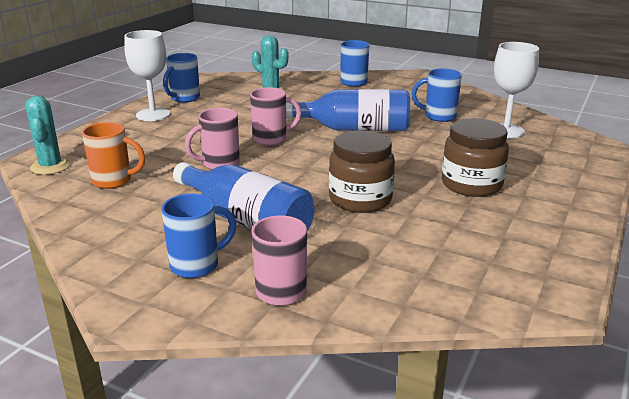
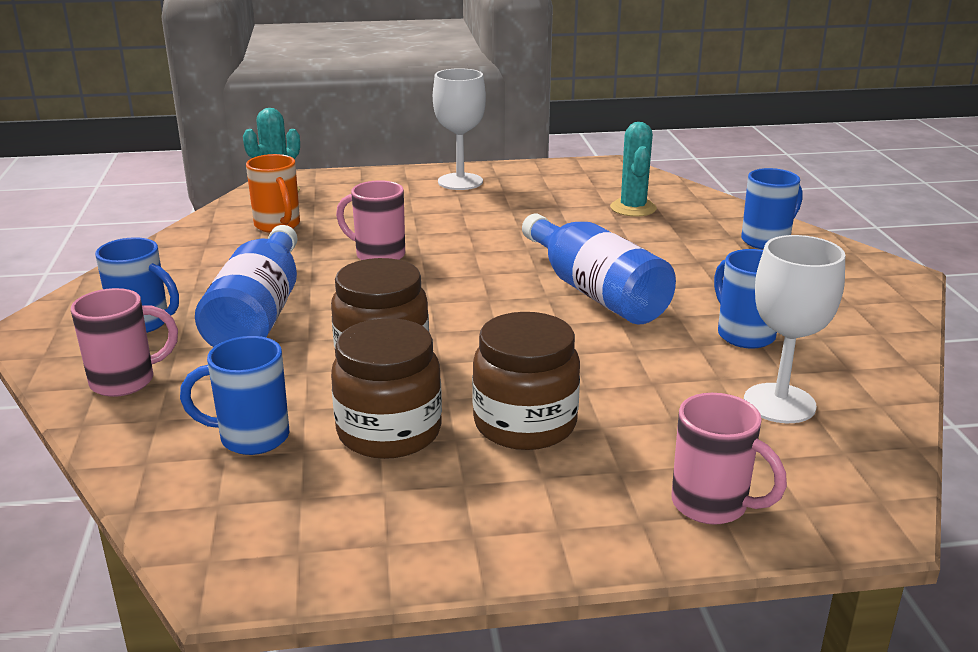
camera: 55 degrees right, 0 degrees up
blue mug [163,53,200,102] -> blue mug moved to [180,336,289,455]
pink mug [250,87,302,145] -> pink mug moved to [671,393,787,525]
none -> brown jar [331,318,442,459]

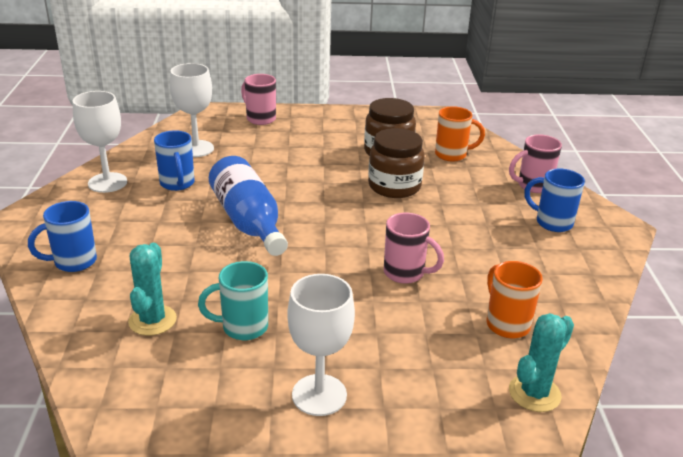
camera: 175 degrees left, 5 degrees up
blue mug [180,336,289,455] -> orange mug [435,106,485,162]
blue bottle [195,225,298,347] -> none
brown jar [472,312,580,450] -> none
none -> white goblet [73,91,127,193]
none -> turquoise mug [198,261,268,340]

